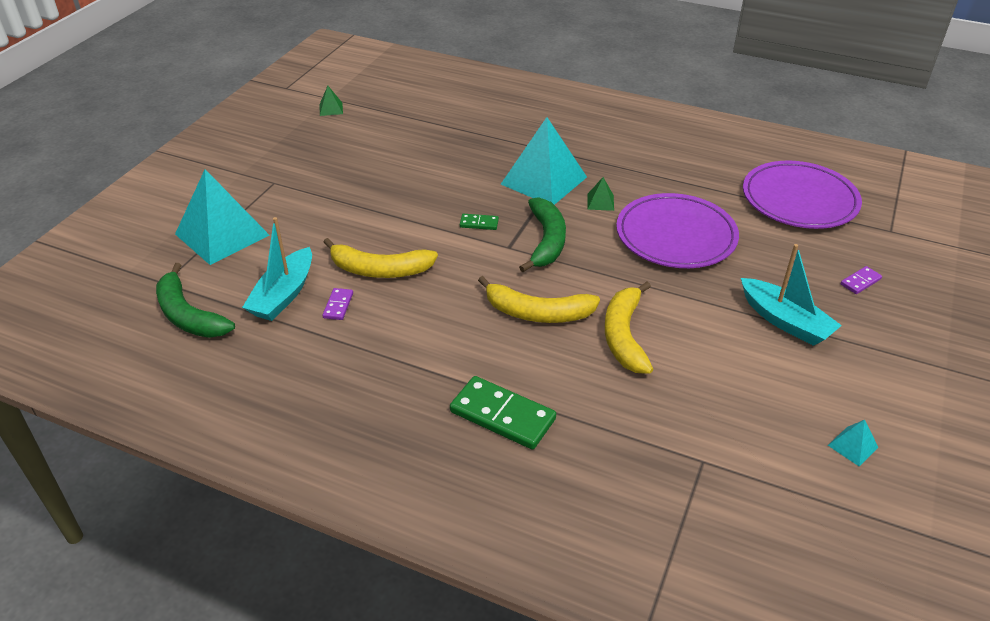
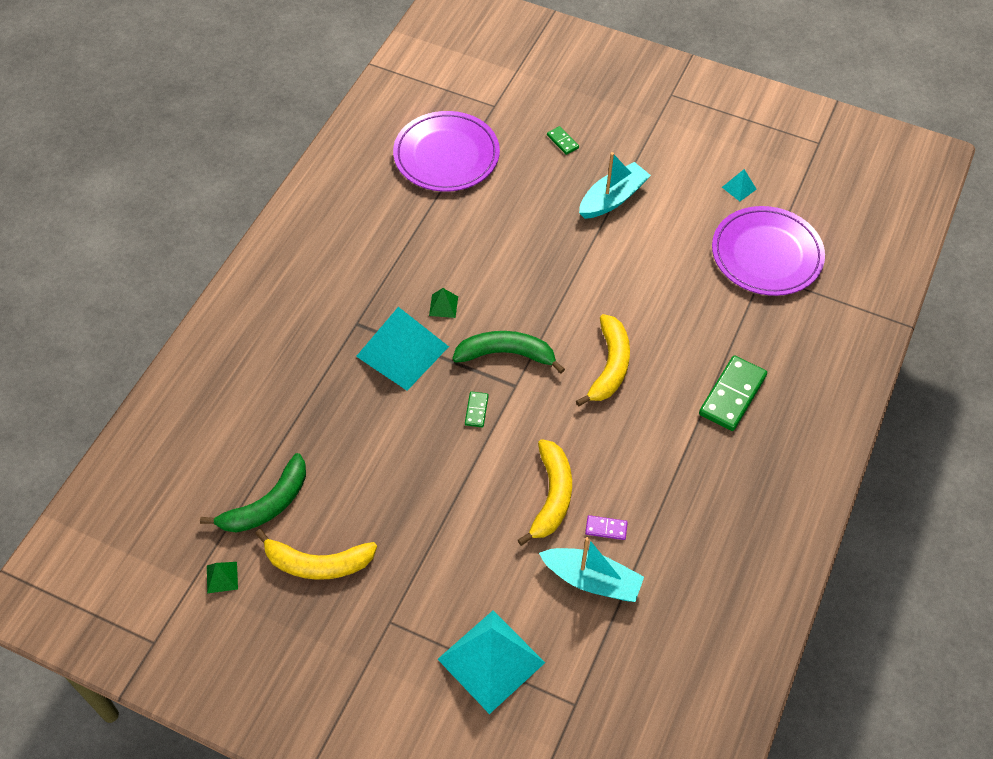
camera: 90 degrees left, 15 degrees up
green banana [156,263,235,338] -> green banana moved to [200,453,306,533]
yellow banana [605,282,653,374] -> yellow banana moved to [255,529,377,580]
purple plate [616,193,739,268] -> purple plate moved to [712,206,825,296]
purple domino [841,266,882,294] -> green domino [547,126,579,155]

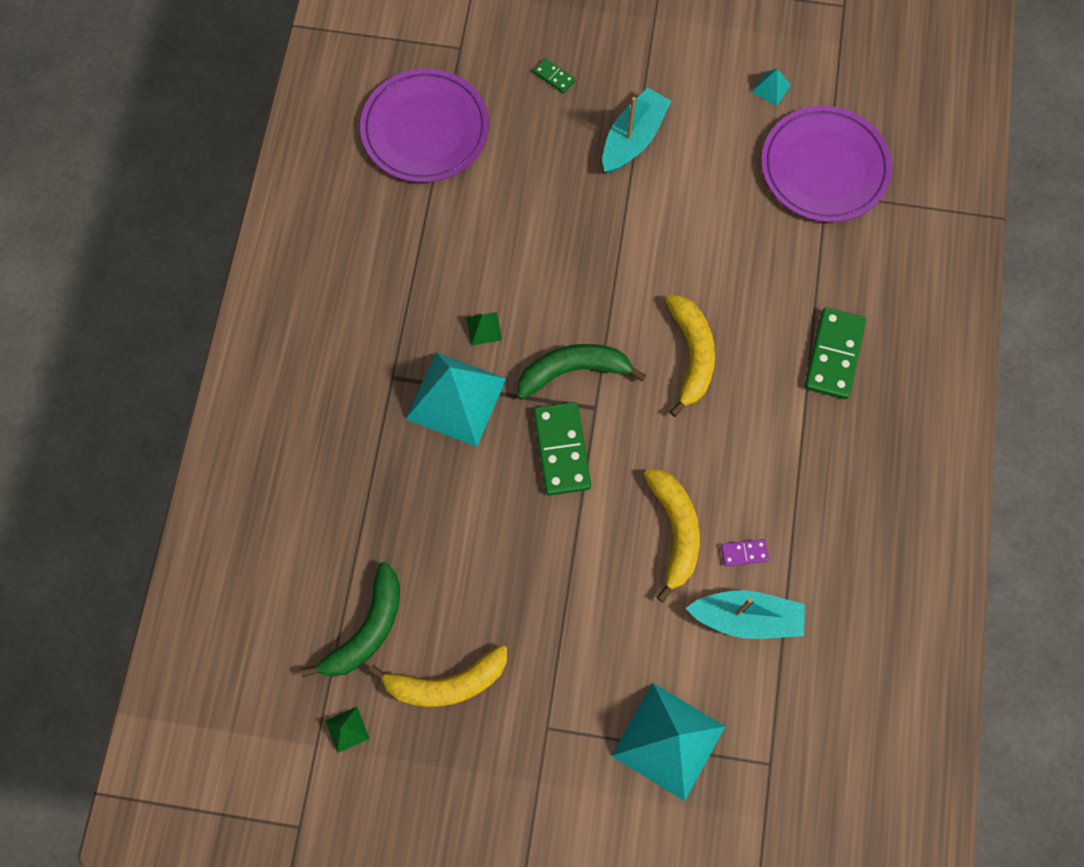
camera: 15 degrees left, 15 degrees up
green domino [465,392,489,427] -> green domino [533,402,591,495], size x2.07

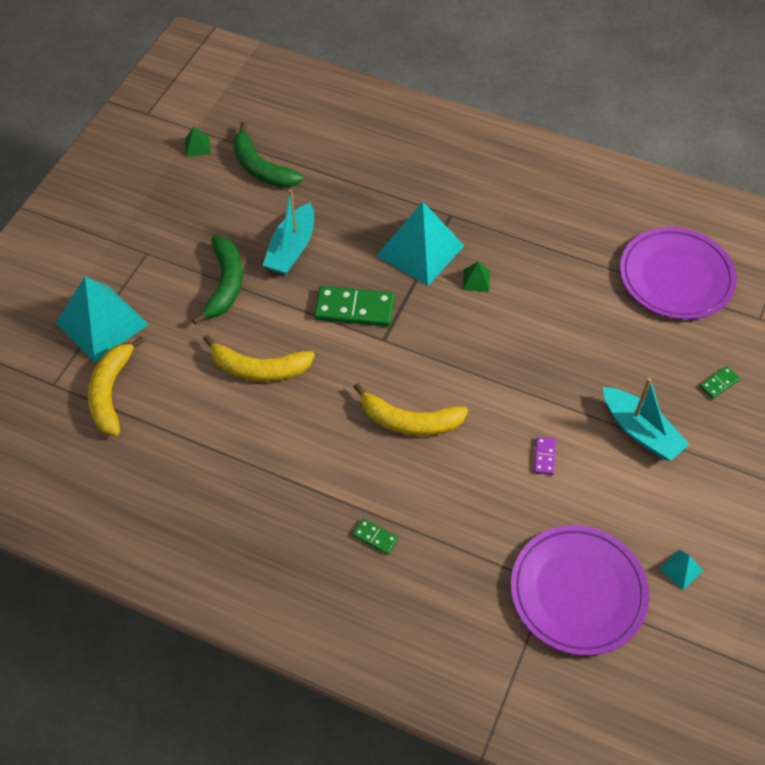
camera: 105 degrees right, 15 degrees down
yellow banana [368,645,507,707] -> yellow banana moved to [88,337,145,436]
green banana [517,344,646,399] -> green banana moved to [192,236,242,325]
turquoise boat [685,590,805,639] -> turquoise boat moved to [263,189,314,275]
purple domino [721,539,769,566] -> purple domino moved to [534,437,556,475]
green domino [805,307,866,399] -> green domino [353,518,398,555], size x0.48

